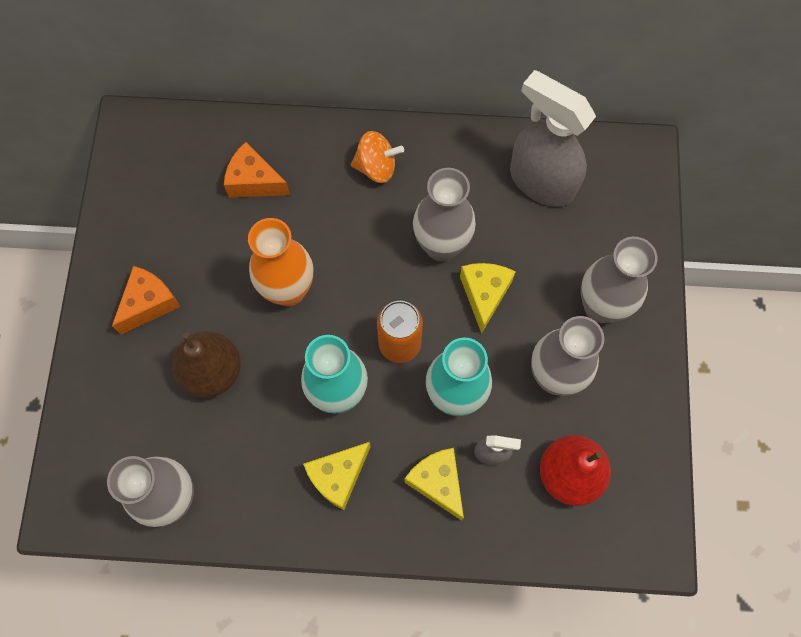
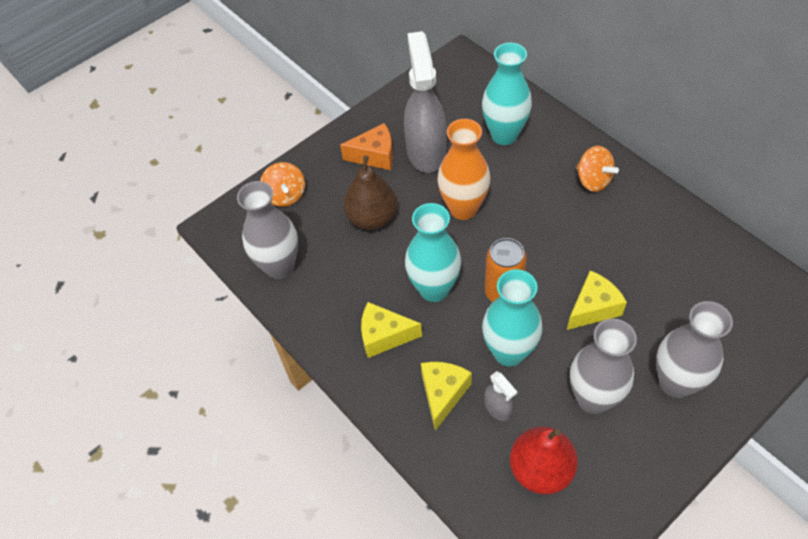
camera: 50 degrees right, 15 degrees down
orange cheese [224,142,290,198] -> turquoise vase [482,43,532,145]
grey vase [413,168,476,261] -> none
grey spray bottle [510,70,596,207] -> grey spray bottle moved to [404,31,447,173]
none -> orange spinning top [260,162,305,207]

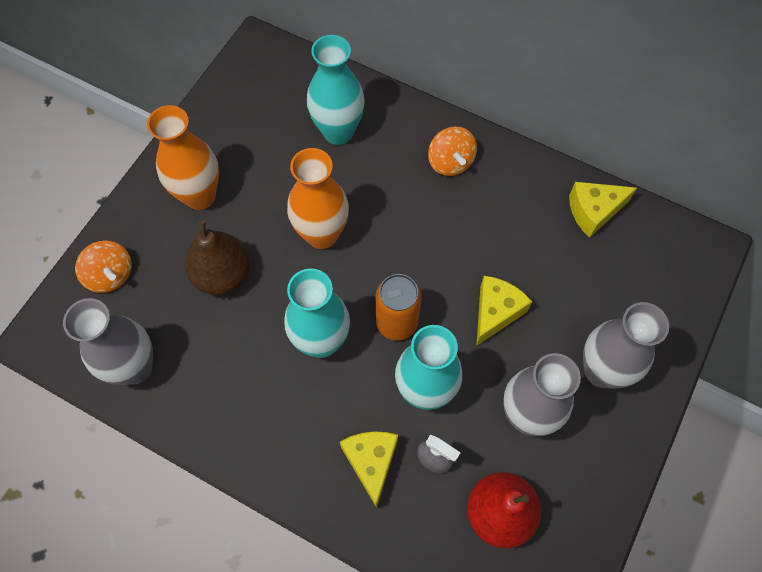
camera: 25 degrees left, 10 degrees up
orange cheese [340,123,393,170] -> orange vase [147,105,219,210]
yellow cheese [361,302,422,358] -> yellow cheese moved to [569,182,637,238]
grey spray bottle [404,31,447,173] -> none
orange spinning top [576,146,619,192] -> orange spinning top turned 45 degrees clockwise [428,127,477,176]

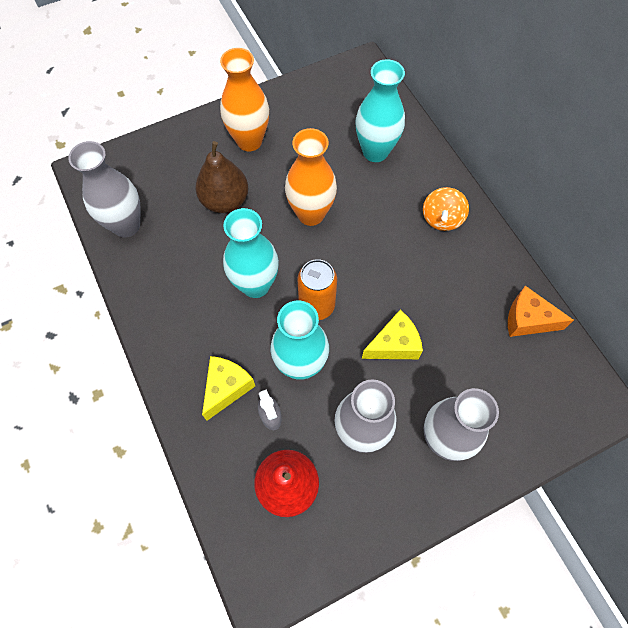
camera: 35 degrees right, 0 degrees up
orange spinning top [75,241,132,293] -> none
yellow cheese [569,182,637,238] -> orange cheese [508,286,574,337]

